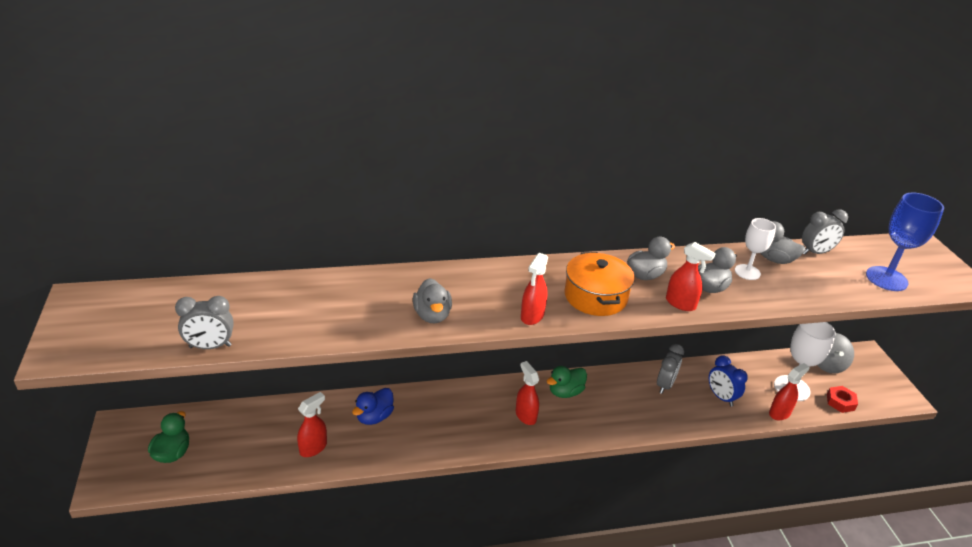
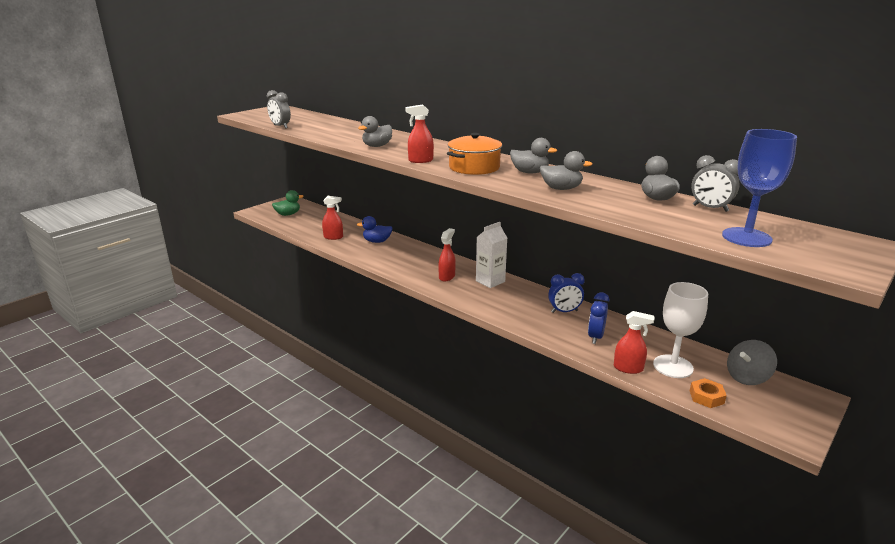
camera: 55 degrees right, 10 degrees down
green duck [547,366,587,398] -> white carton [476,222,507,288]
grey clock [657,344,684,394] -> blue clock [548,273,585,313]
red spray bottle [666,242,716,311] -> none
white goblet [735,218,776,280] -> none
red nut [827,386,858,413] -> orange nut [690,378,727,408]

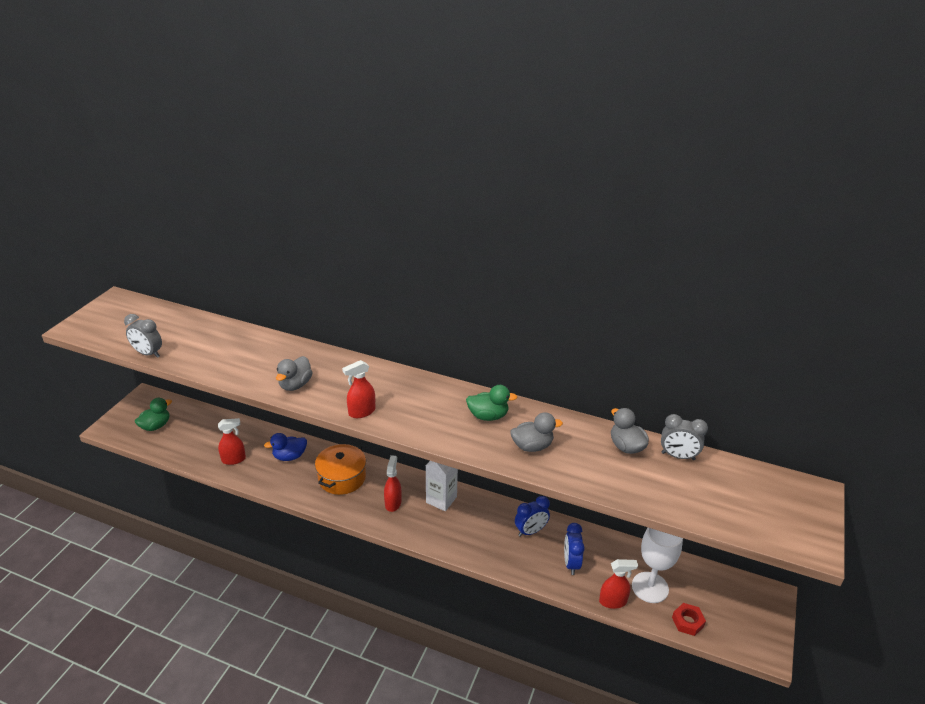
camera: 20 degrees left, 10 degrees up
orange pot [447,133,502,175] -> orange pot moved to [315,443,366,495]
grey duck [510,138,557,173] -> green duck [466,385,517,421]
orange nut [690,378,727,408] -> red nut [672,603,706,636]
blue goblet [722,129,797,247] -> none
grey spinning top [727,340,777,385] -> none

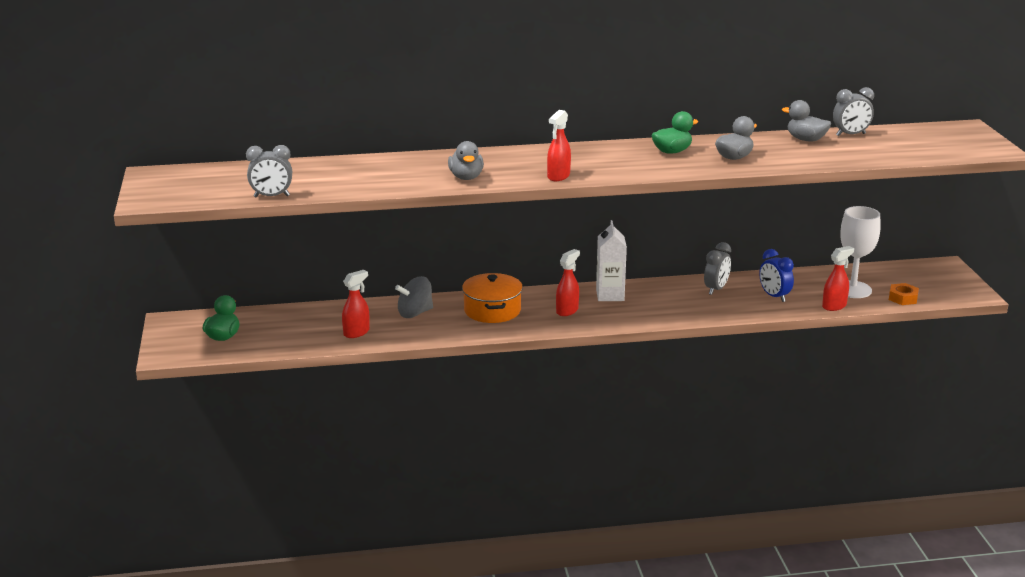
camera: 30 degrees left, 10 degrees down
blue duck [264,433,307,461] -> grey spinning top [395,276,433,318]
red spray bottle [384,455,402,512] -> red spray bottle turned 60 degrees clockwise [556,249,580,316]
blue clock [515,496,550,537] -> grey clock [704,242,731,295]
red nut [672,603,706,636] -> orange nut [889,283,919,305]

